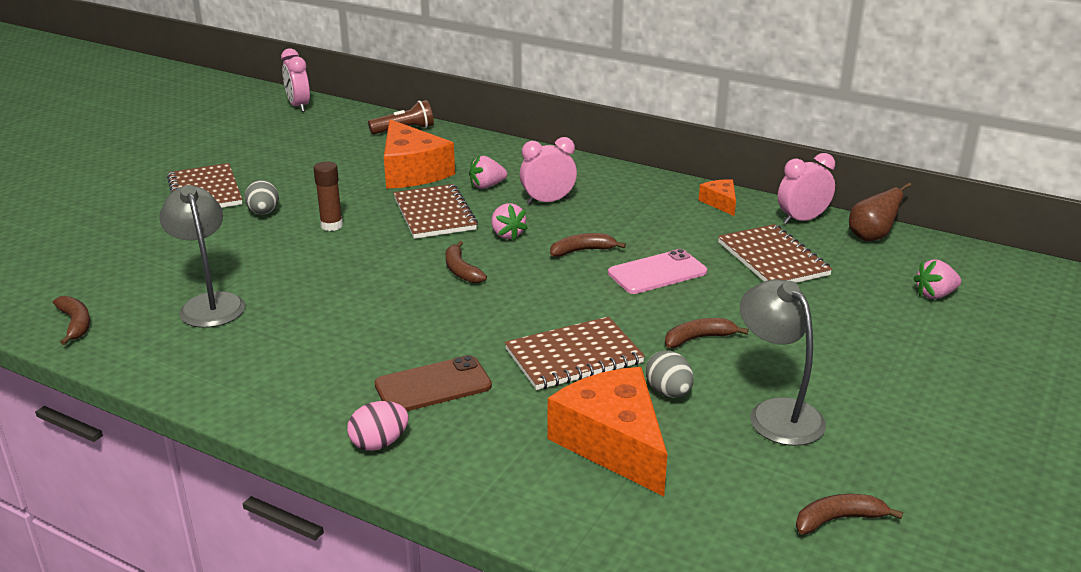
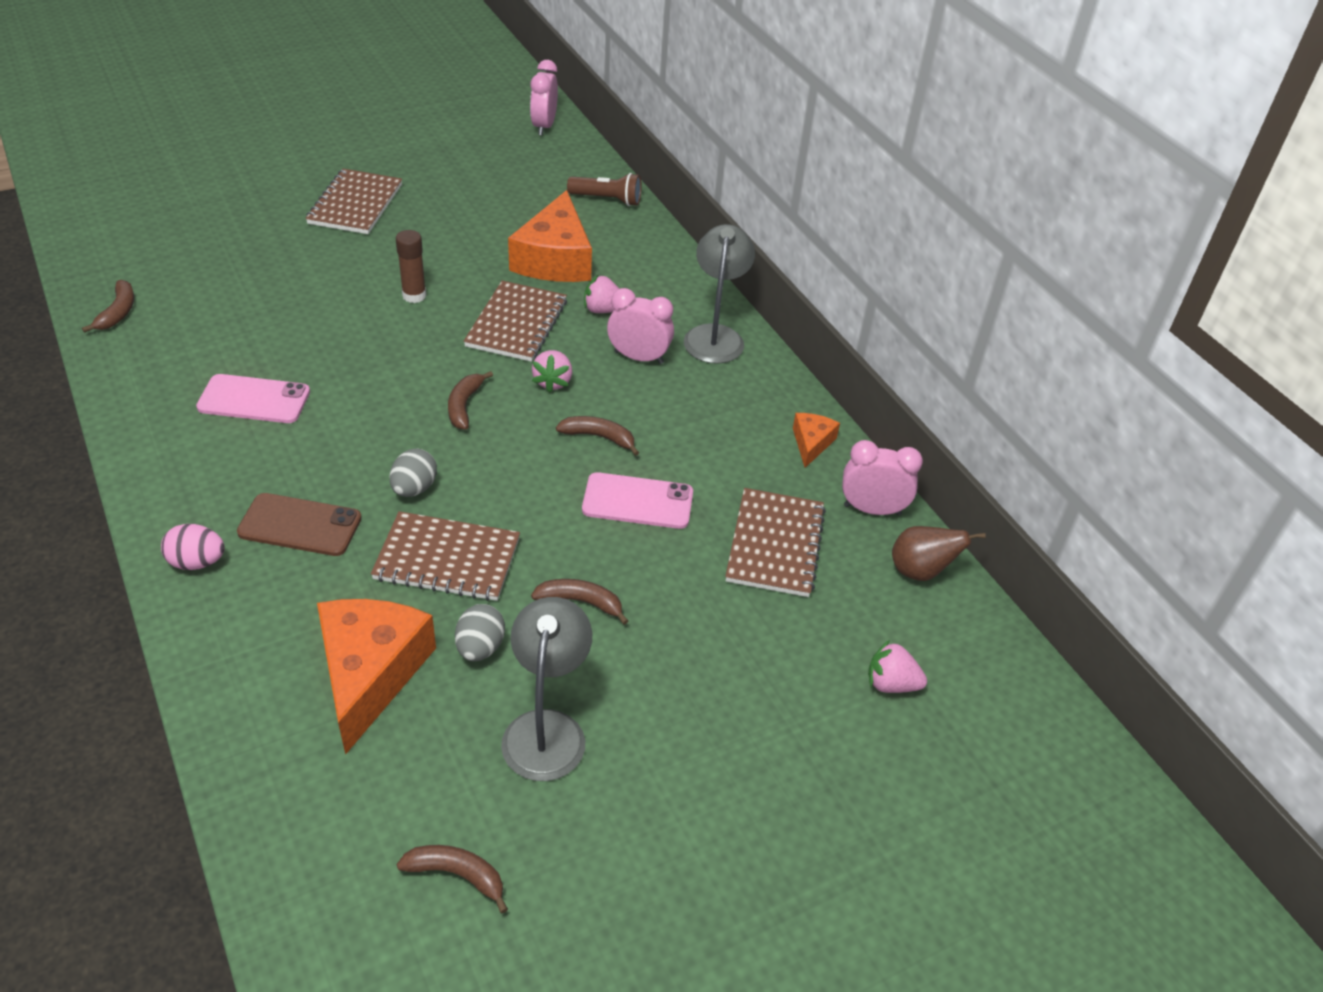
camera: 30 degrees right, 15 degrees up
grey lamp [159,185,245,328] -> grey lamp moved to [684,224,755,364]
grey egg [245,180,279,215] -> grey egg moved to [389,449,437,497]
none -> pink phone [196,374,310,423]

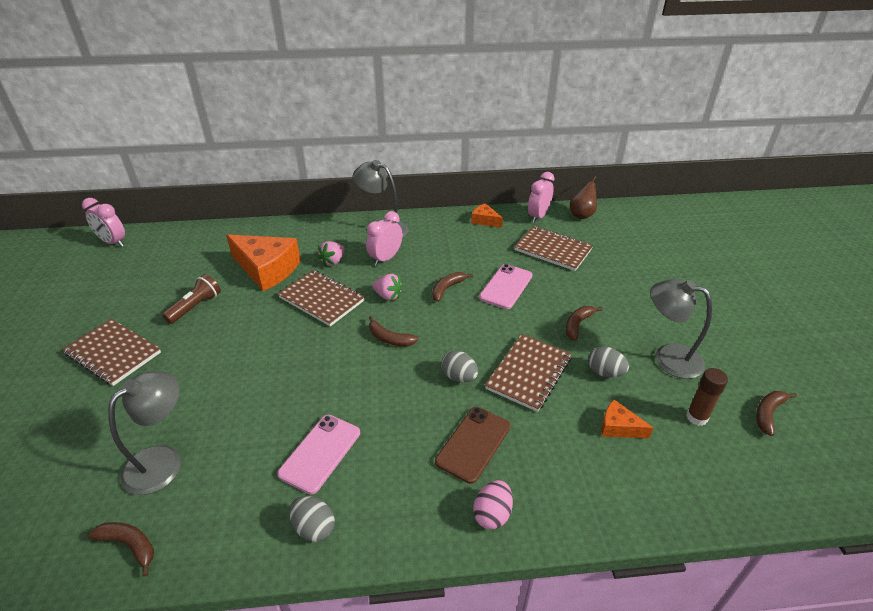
camera: 65 degrees left, 5 degrees down
orange cheese [317,599,436,755] -> orange cheese [601,400,653,438], size x0.48
brown glue stick [396,230,426,303] -> brown glue stick moved to [686,368,728,426]
brown flashlight [567,173,642,206] -> brown flashlight moved to [162,274,221,324]
pink strawberry [868,640,927,693] -> none
none -> grey lamp [108,371,181,495]
none -> grey egg [289,496,335,542]

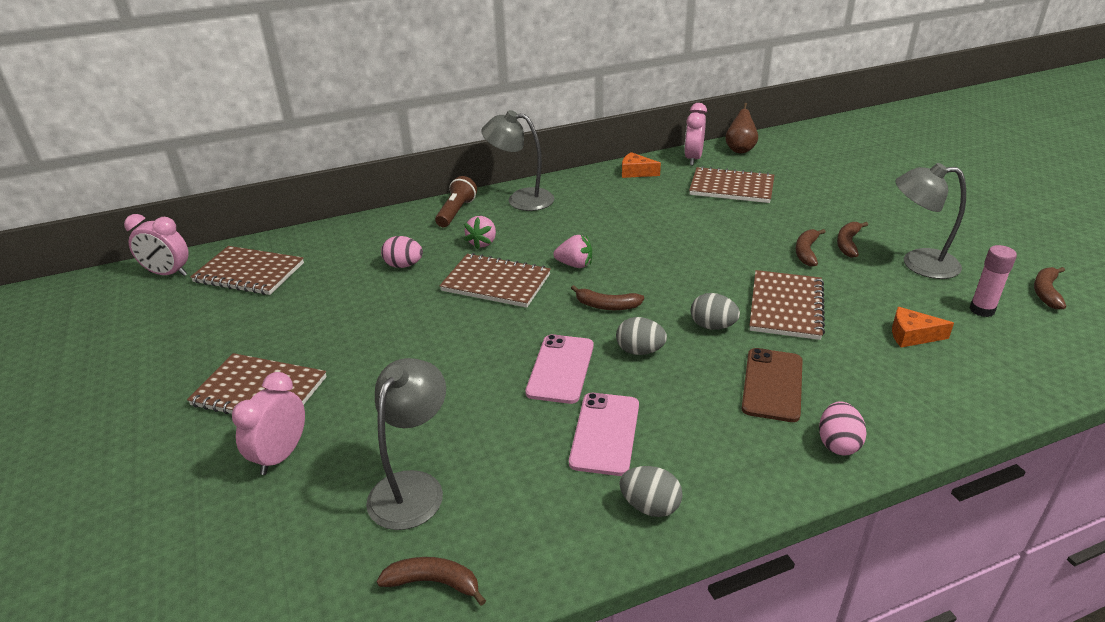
camera: 15 degrees left, 5 degrees down
brown flashlight [162,274,221,324] -> brown flashlight moved to [435,176,477,227]
orange cheese [226,234,301,291] -> pink egg [381,236,423,268]
pink clock [366,211,403,266] -> pink clock moved to [232,372,305,475]
brown banana [432,272,473,302] -> brown banana moved to [837,222,868,258]
pink phone [479,264,533,309] -> pink phone moved to [525,334,594,404]
grey egg [588,346,629,377] -> grey egg moved to [616,317,667,355]
brown glue stick [686,368,728,426] -> pink glue stick [969,245,1017,317]
none -> brown notebook [190,246,304,295]

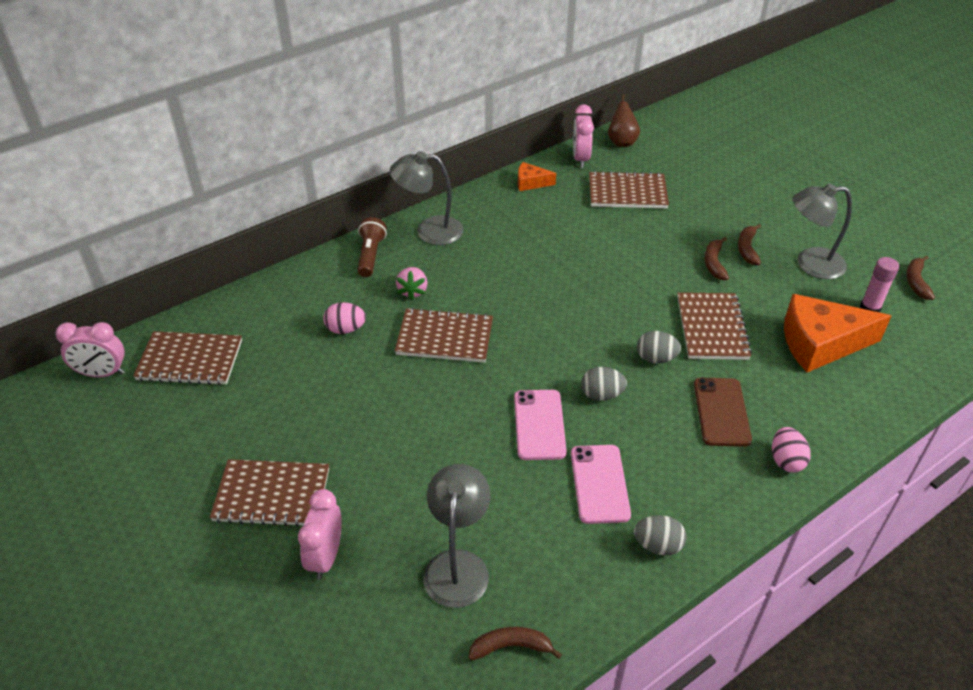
camera: 15 degrees left, 10 degrees up
pink strawberry [553,235,592,268] -> none
brown banana [571,285,644,310] -> none
orange cheese [892,307,954,348] -> orange cheese [784,294,891,372], size x2.08

